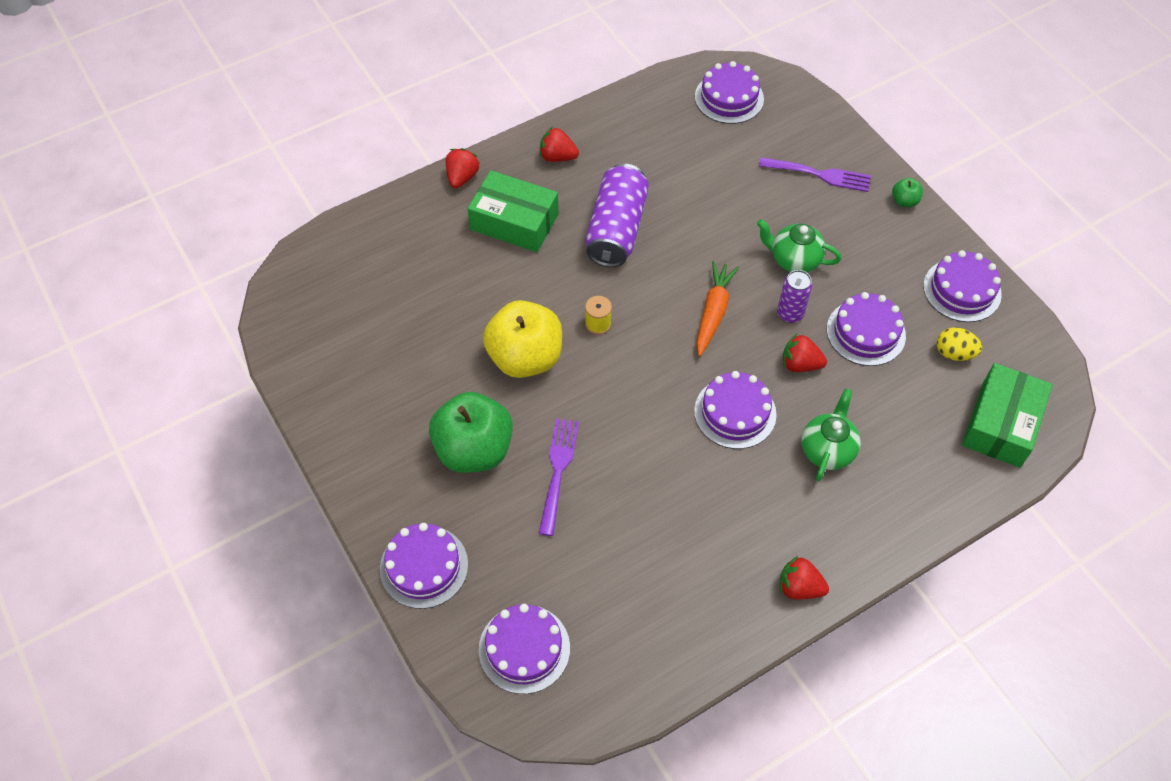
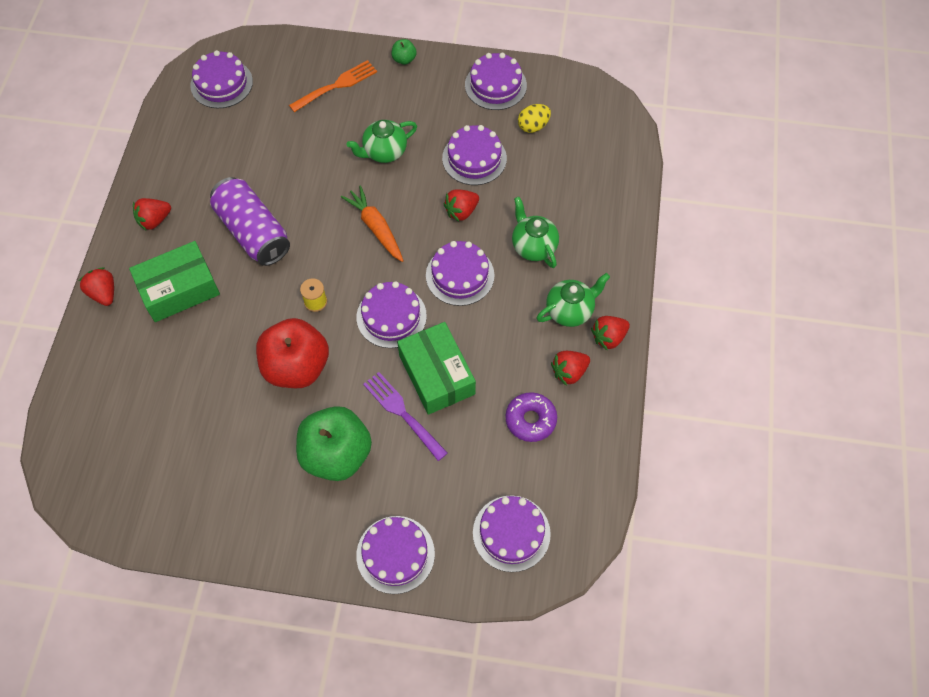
camera: 50 degrees left, 5 degrees up
yellow apple [483,300,562,378] -> red apple [256,318,329,388]
purple fork [759,157,871,192] -> orange fork [289,60,377,112]
purple can [777,270,812,323] -> none
green box [962,363,1053,468] -> green box moved to [397,322,476,415]
none -> purple cake [356,281,427,348]
none -> purple donut [505,392,557,442]
none -> green teapot [536,273,610,327]
none -> red strawberry [551,351,590,386]

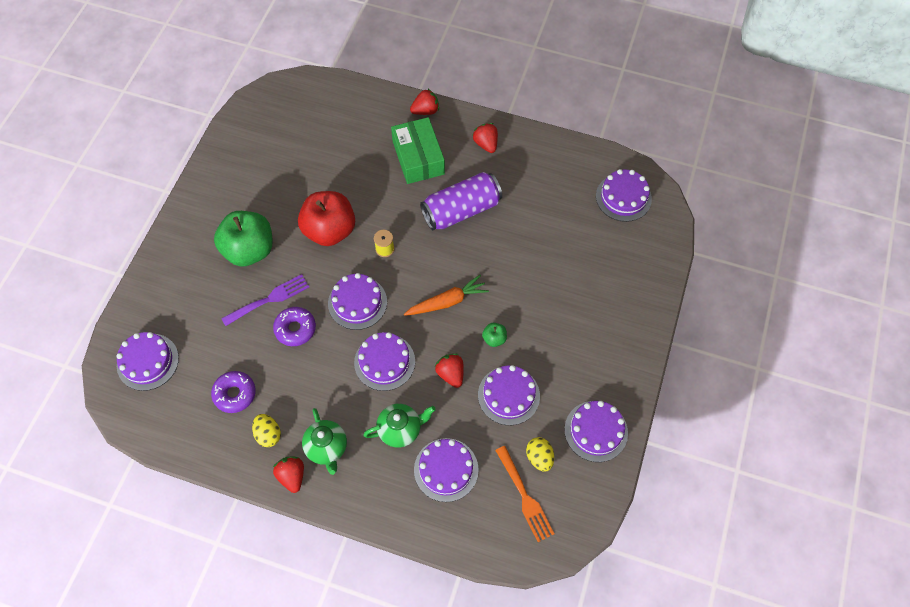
camera: 100 degrees right, 0 degrees up
orange fork [289,60,377,112] -> orange fork moved to [495,446,555,542]
green teapot [346,120,417,163] -> none
purple cake [356,516,435,594] -> purple cake moved to [414,438,479,502]
green apple [391,39,417,65] -> green apple moved to [482,323,507,347]
green box [397,322,476,415] -> purple donut [273,307,316,346]
red strawberry [551,351,590,386] -> yellow egg [252,414,281,447]

